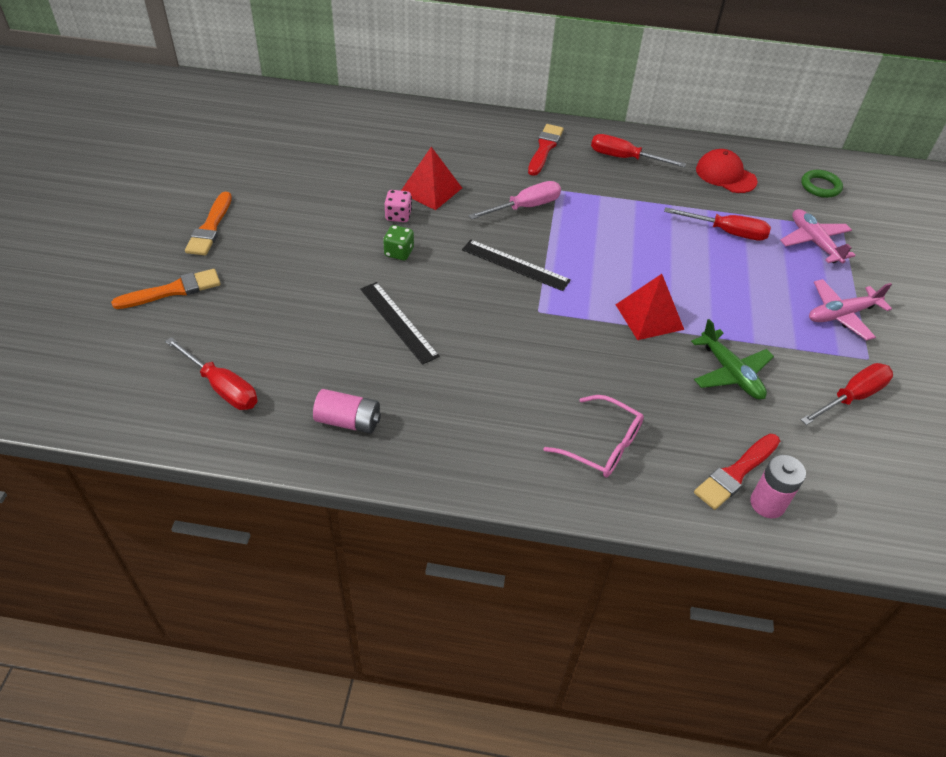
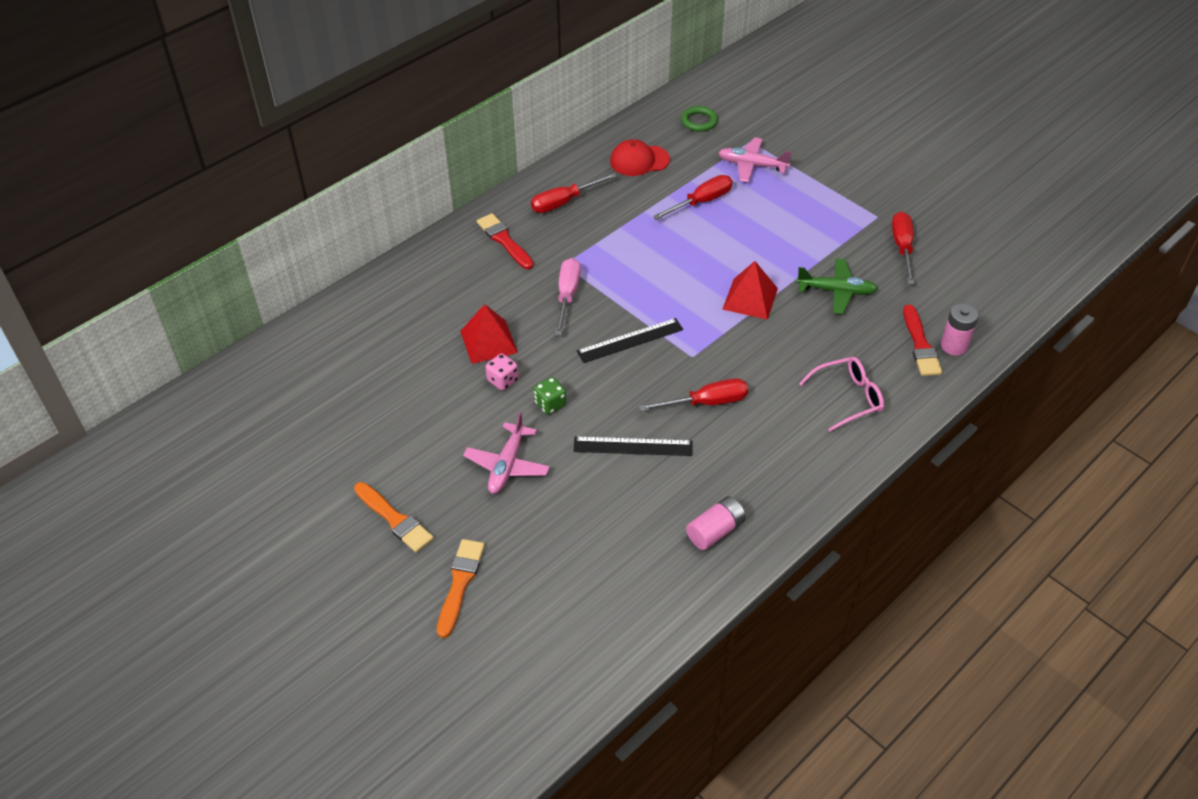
camera: 50 degrees left, 0 degrees up
red screwdriver [165,337,258,410] -> red screwdriver moved to [639,378,748,411]
pink plane [809,279,892,341] -> pink plane moved to [463,412,550,494]

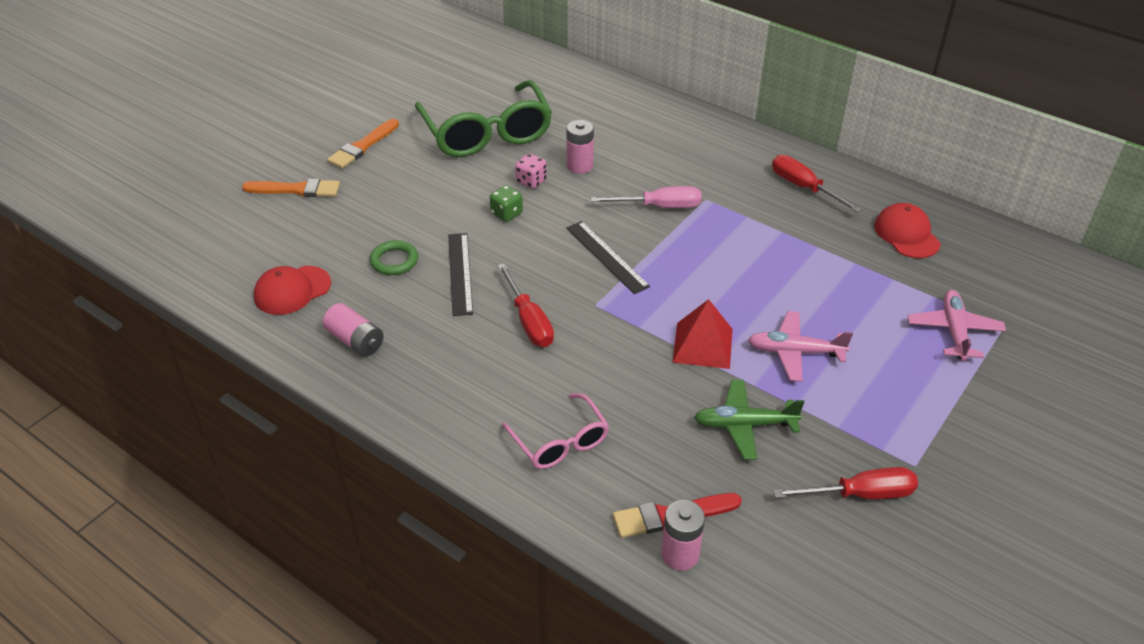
camera: 80 degrees right, 5 degrees down
red pyramid [460,304,518,364] -> pink battery [567,120,594,174]
pink plane [463,412,550,494] -> pink plane moved to [748,311,853,382]
red brush [477,213,534,269] -> none
red screwdriver [653,175,733,220] -> none
green ring [681,106,718,132] -> green ring moved to [370,240,418,275]
green plane [796,259,878,314] -> green plane turned 90 degrees clockwise [694,380,804,460]
none -> red cap [254,266,331,315]
none -> green glasses [415,80,552,157]

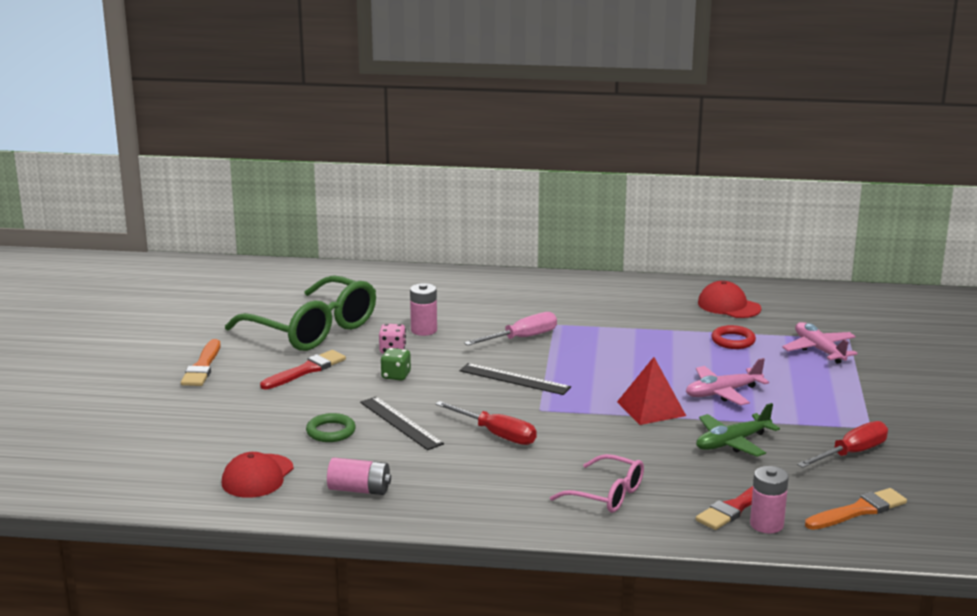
camera: 30 degrees left, 20 degrees down
orange brush [242,178,340,197] -> orange brush moved to [805,488,907,530]
red screwdriver [772,155,862,213] -> none
none -> red brush [260,350,346,389]
none -> red ring [712,325,756,349]

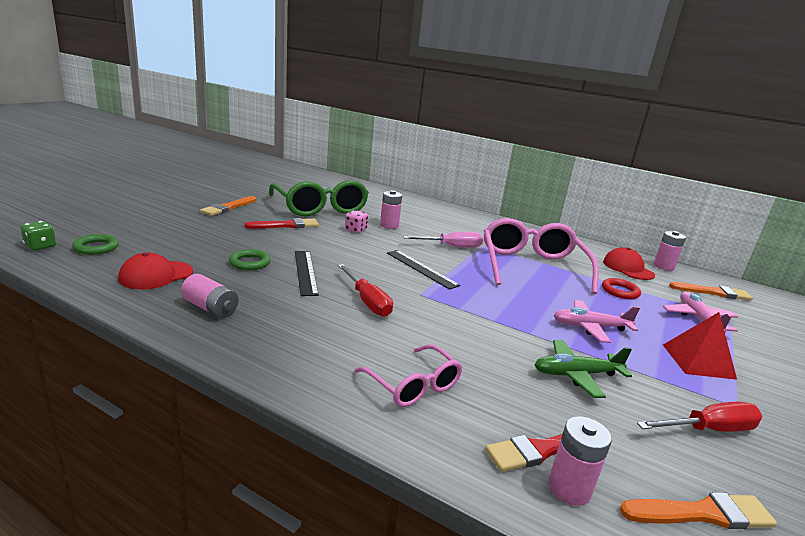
camera: 20 degrees right, 0 degrees up
green dice [380,348,411,381] -> green dice moved to [21,221,56,250]
red pyramid [617,357,686,425] -> red pyramid moved to [663,312,737,380]
none -> green ring [72,234,119,255]
none -> pink glasses [484,218,599,294]
none -> pink battery [654,231,686,271]
none -> orange brush [669,282,753,301]

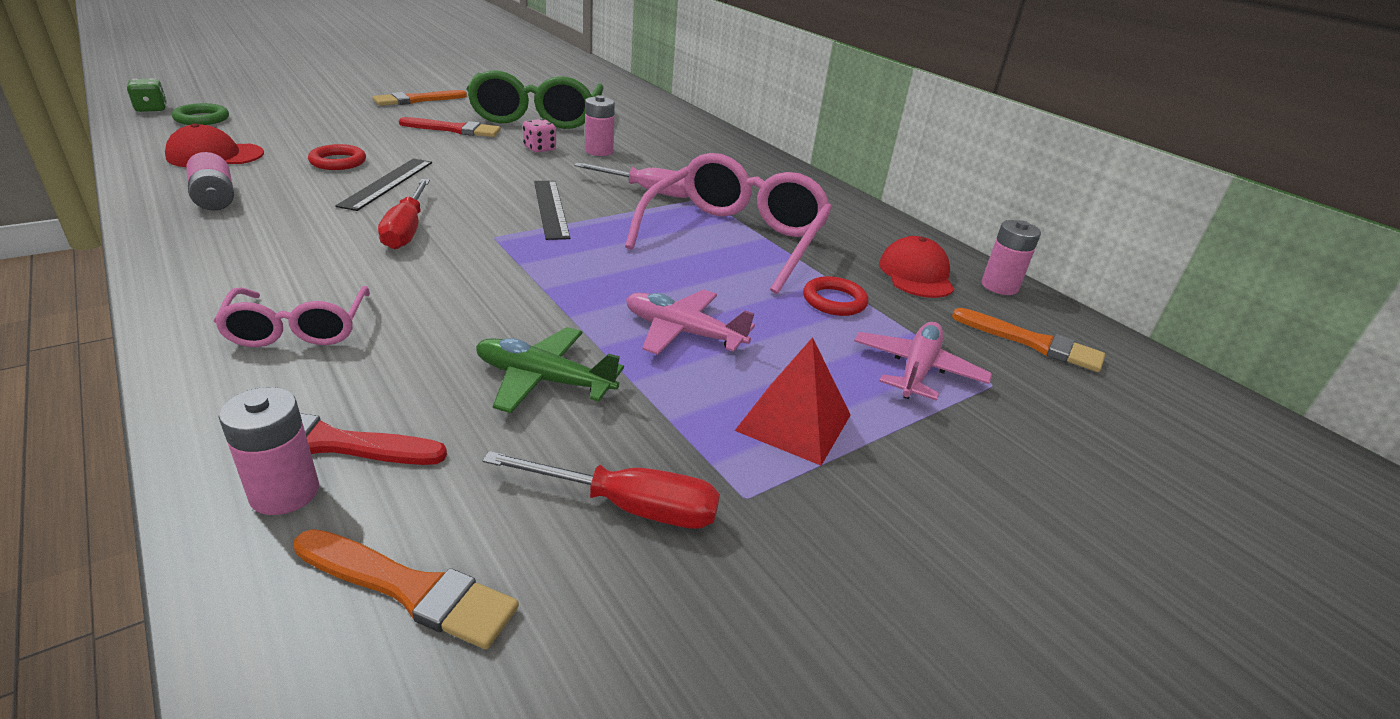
camera: 25 degrees right, 10 degrees up
green ring [229,249,271,270] -> red ring [308,144,366,170]

